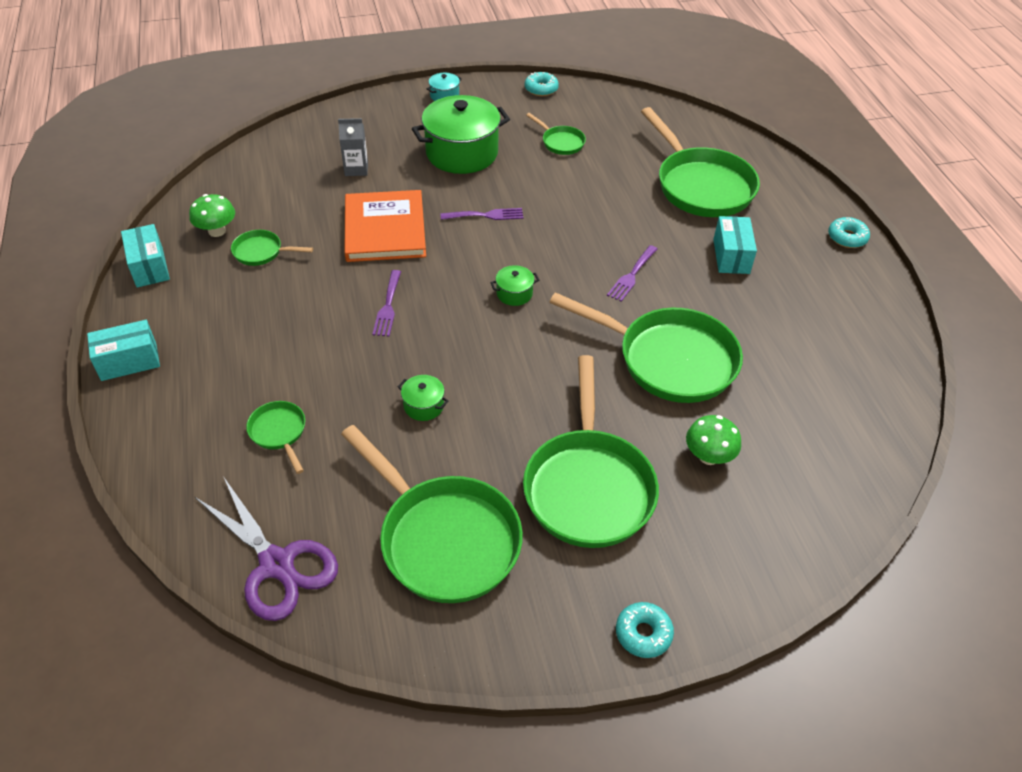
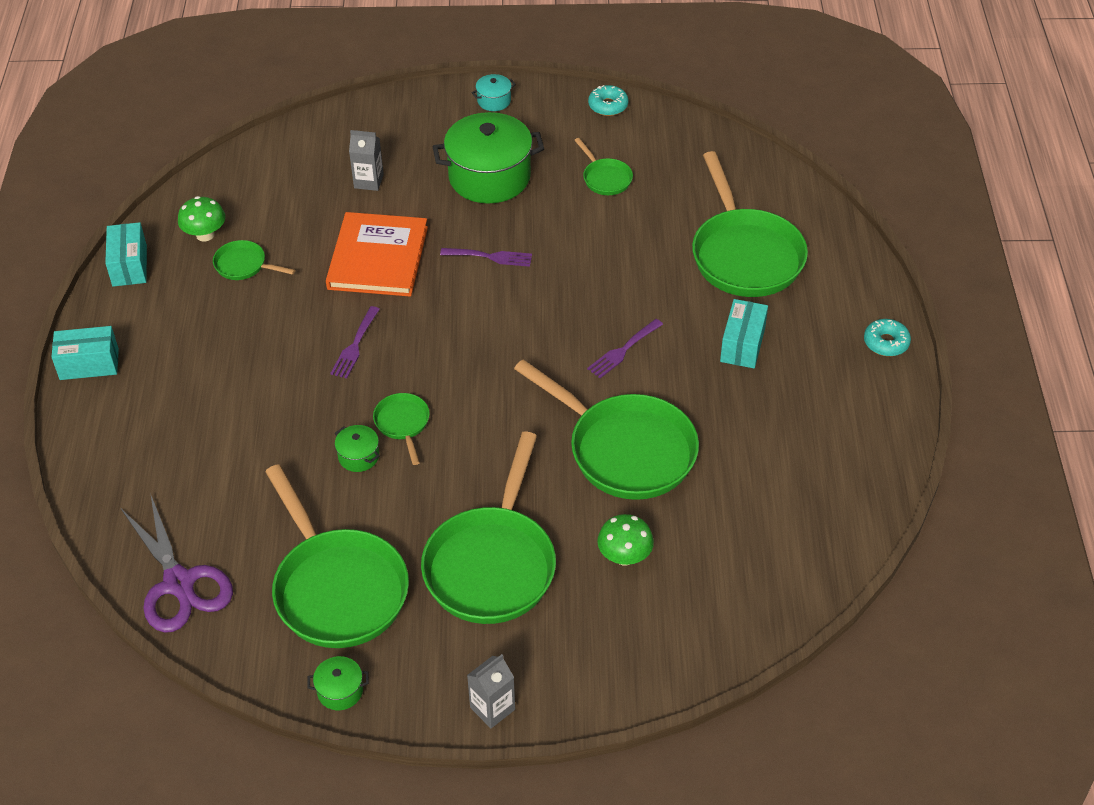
camera: 15 degrees right, 0 degrees up
green pan [246,401,305,474] -> green pan moved to [373,393,430,465]
green pot [490,265,539,306] -> green pot moved to [307,656,369,710]
turquoise donut [616,602,674,658] -> grey carton [467,654,515,728]

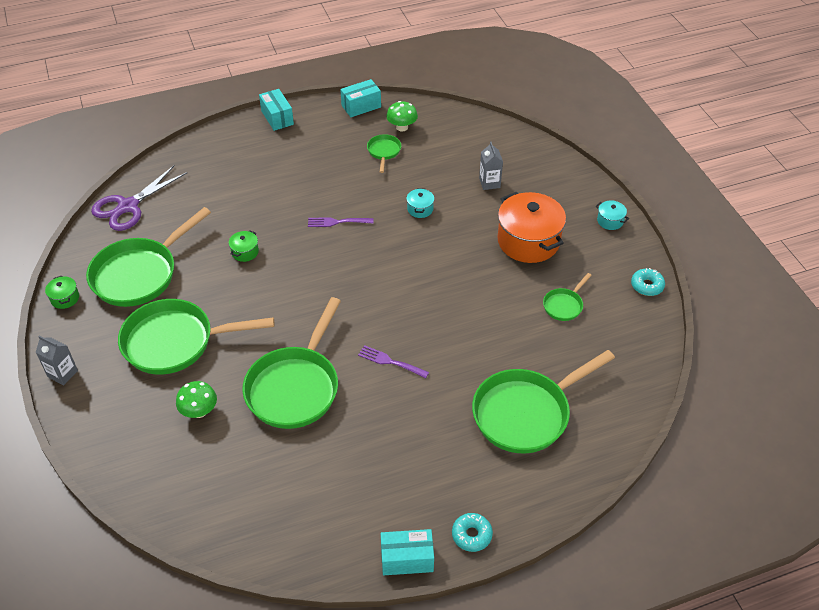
camera: 70 degrees right, 0 degrees up
orange book [326,212,428,297] -> turquoise pot [406,188,434,218]
green pan [373,393,430,465] -> none
green pot [432,112,544,204] -> orange pot [497,192,566,263]
purple fork [440,248,532,267] -> none
turquoise box [720,299,768,369] -> turquoise box moved to [381,529,434,575]

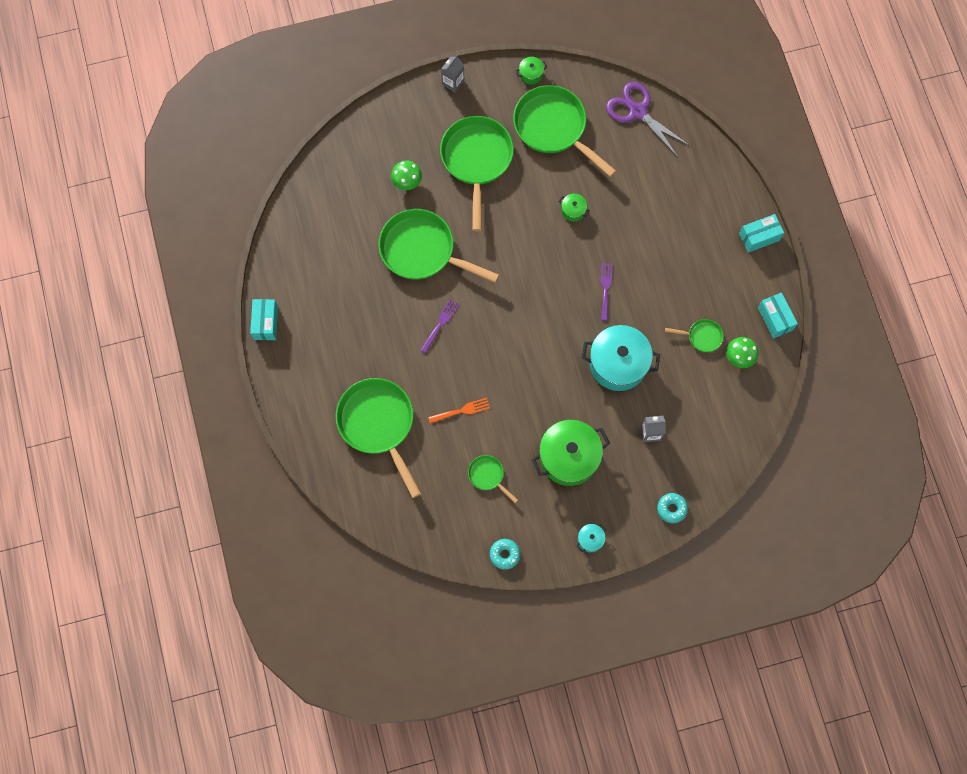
camera: 95 degrees right, 25 degrees up
turquoise pot [406,188,434,218] -> turquoise pot [582,325,660,391], size x2.32
turquoise donut [452,513,493,552] -> turquoise donut moved to [657,493,688,523]
orange pot [497,192,566,263] -> green pot [532,420,610,486]
none -> orange fork [428,398,490,424]

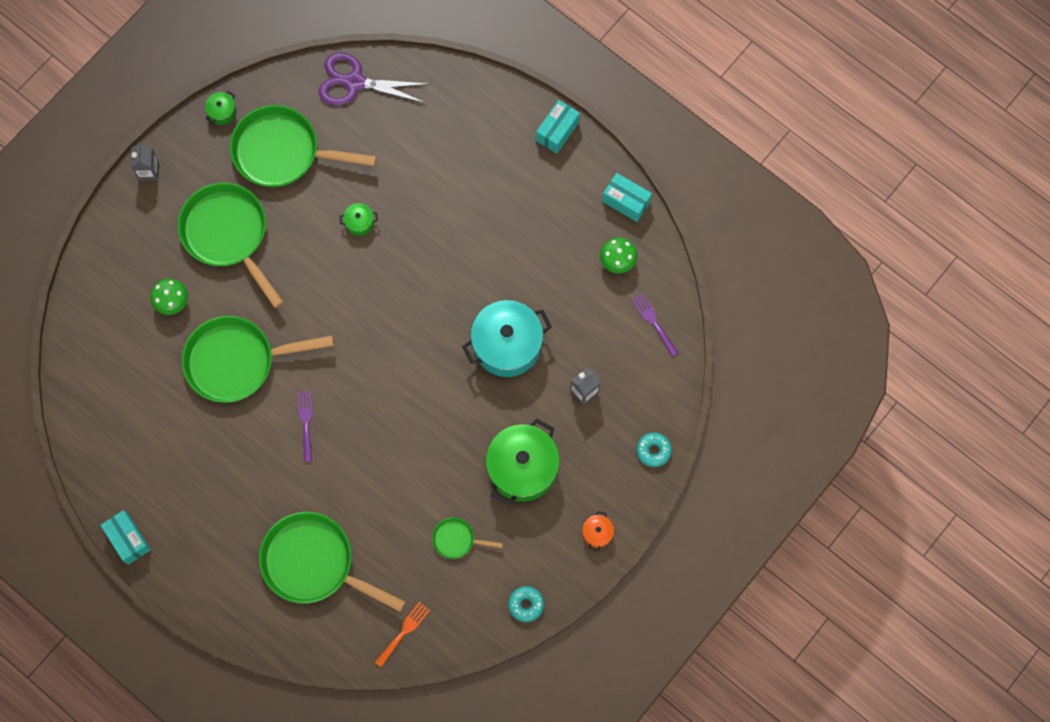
camera: 35 degrees left, 0 degrees up
orange fork [428,398,490,424] -> orange fork moved to [375,602,430,667]
turquoise pot [577,524,606,552] -> orange pot [582,511,614,551]
purple fork [600,263,612,321] -> purple fork moved to [632,293,679,357]
green pan [665,319,724,352] -> none

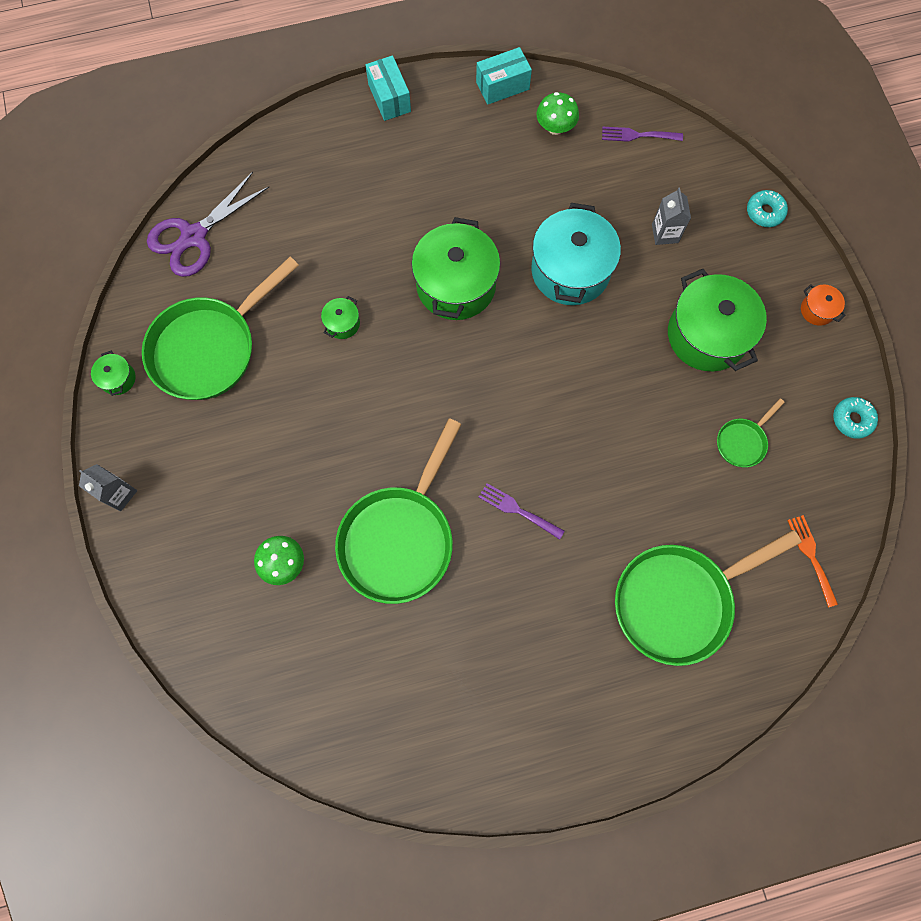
camera: 55 degrees left, 0 degrees up
turquoise box [100,510,151,565] -> none
green pan [178,183,284,308] -> none
none -> green pot [412,217,500,320]

